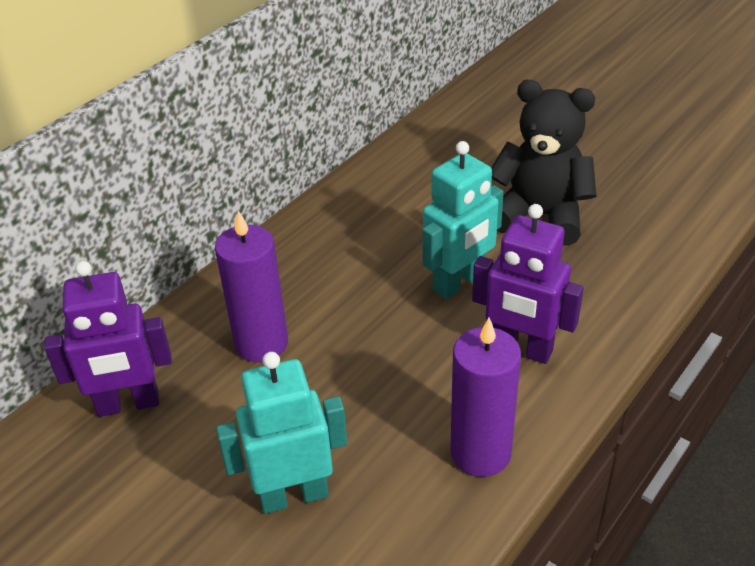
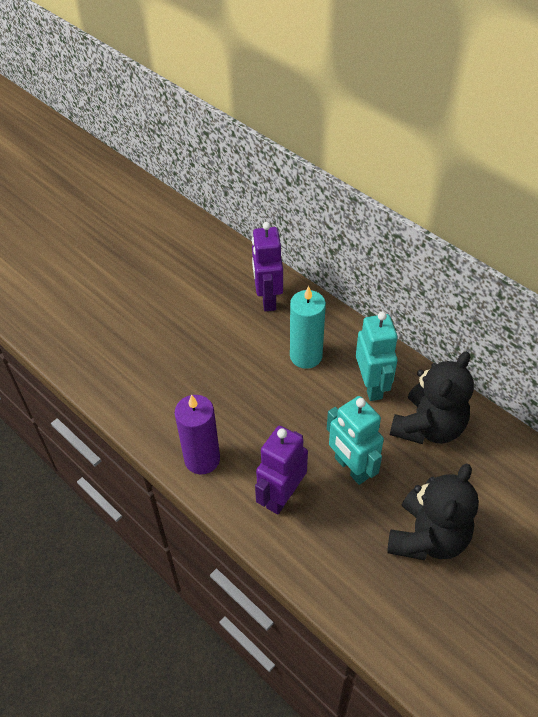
camera: 95 degrees right, 10 degrees up
purple candle [215,210,288,362] -> turquoise candle [290,286,326,369]
turquoise robot [216,352,347,514] -> turquoise robot moved to [356,312,398,401]
none -> black teddy bear [390,352,474,444]

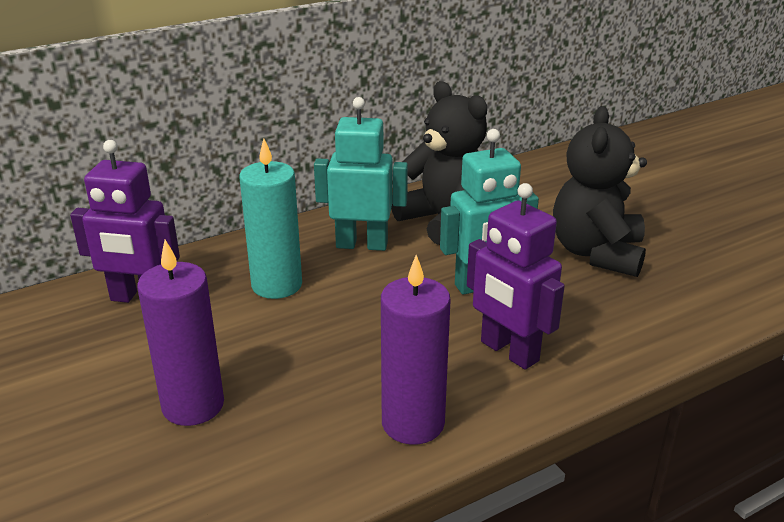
camera: 75 degrees left, 20 degrees down
black teddy bear [387,463,479,560] -> black teddy bear turned 120 degrees counterclockwise [553,106,647,277]
none -> purple candle [137,240,224,426]

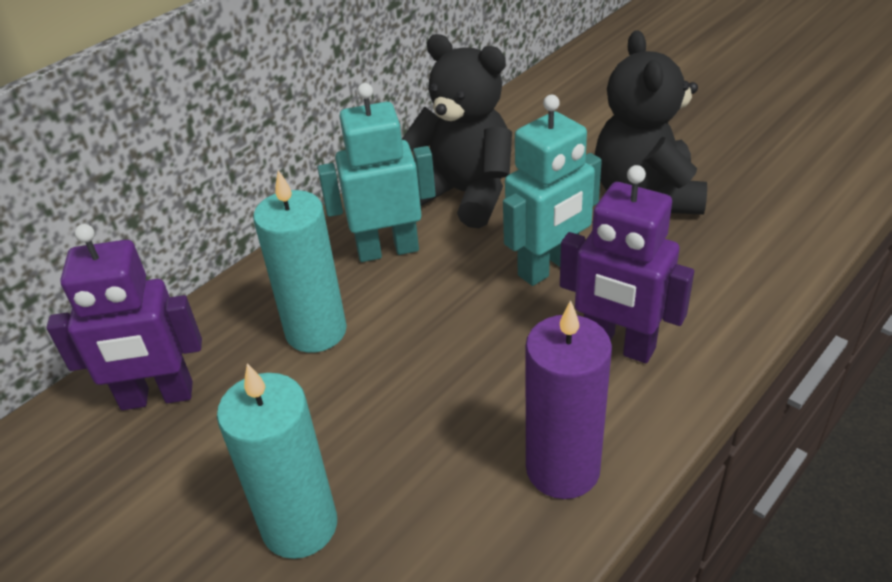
camera: 15 degrees left, 10 degrees up
purple candle [137,240,224,426] -> turquoise candle [217,363,337,559]

